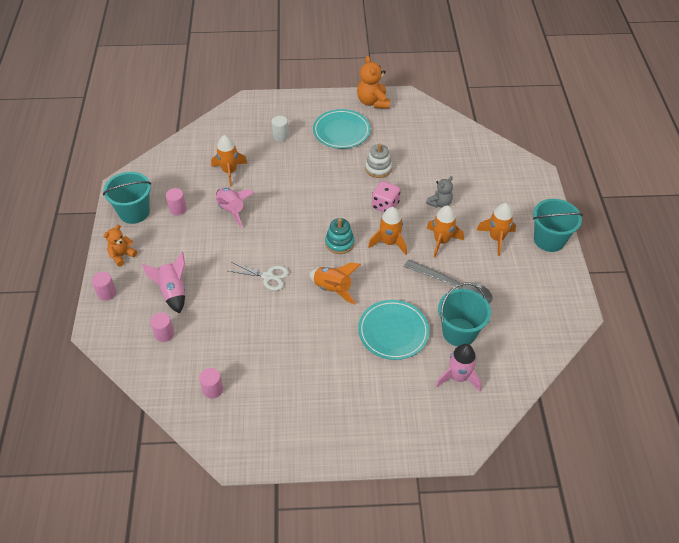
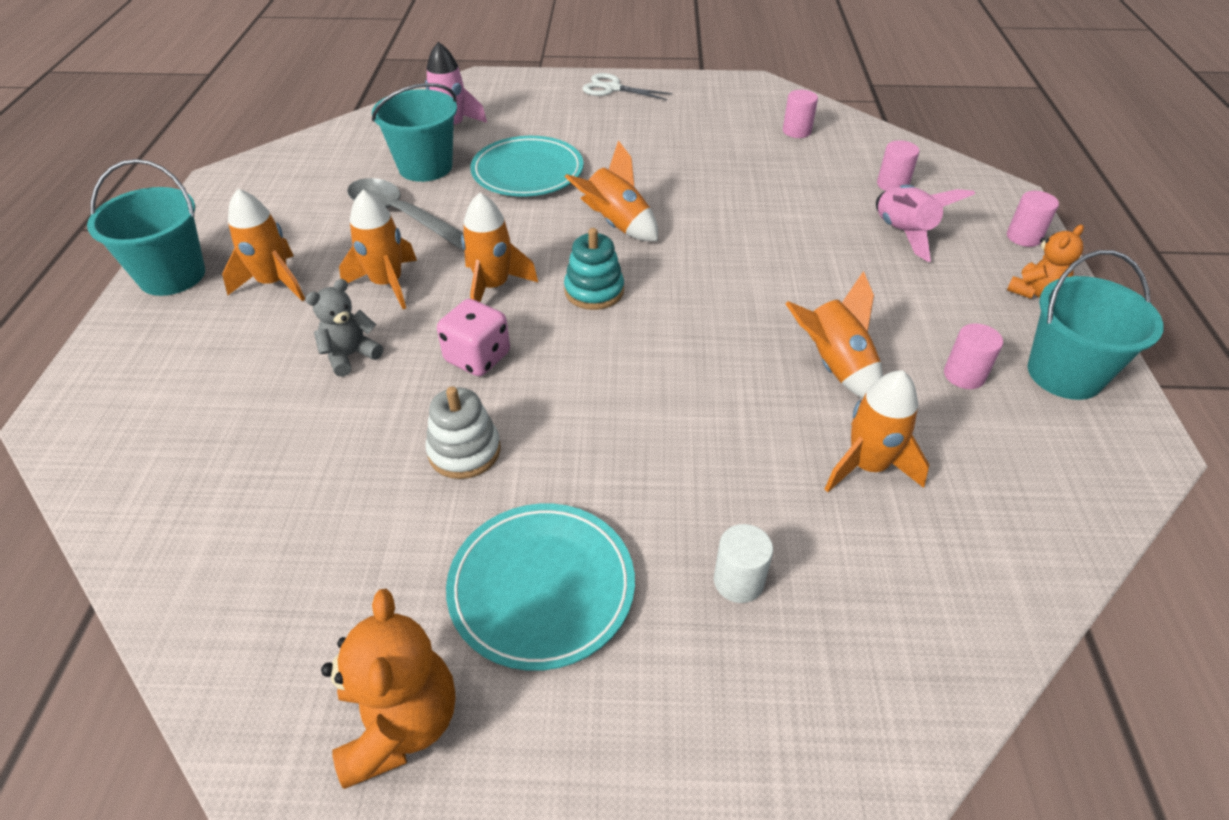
camera: 175 degrees left, 5 degrees down
pink rocket [215,188,255,228] -> orange rocket [785,271,883,398]
white scissors [229,262,289,291] -> white scissors moved to [582,73,672,100]

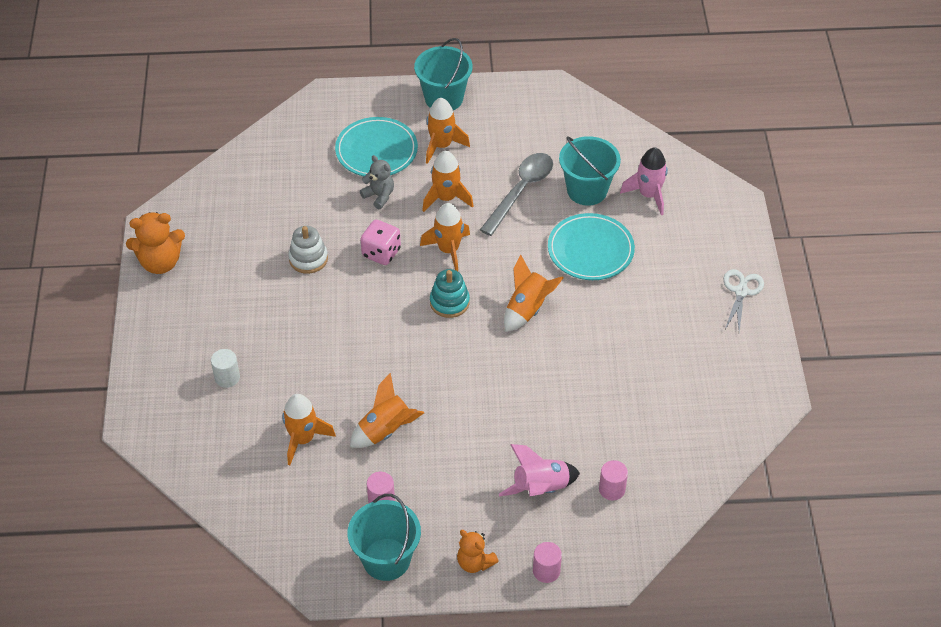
camera: 85 degrees right, 5 degrees up
turquoise plate [446,504,635,671] -> turquoise plate moved to [335,117,418,176]
pink cylinder [783,90,818,138] -> none

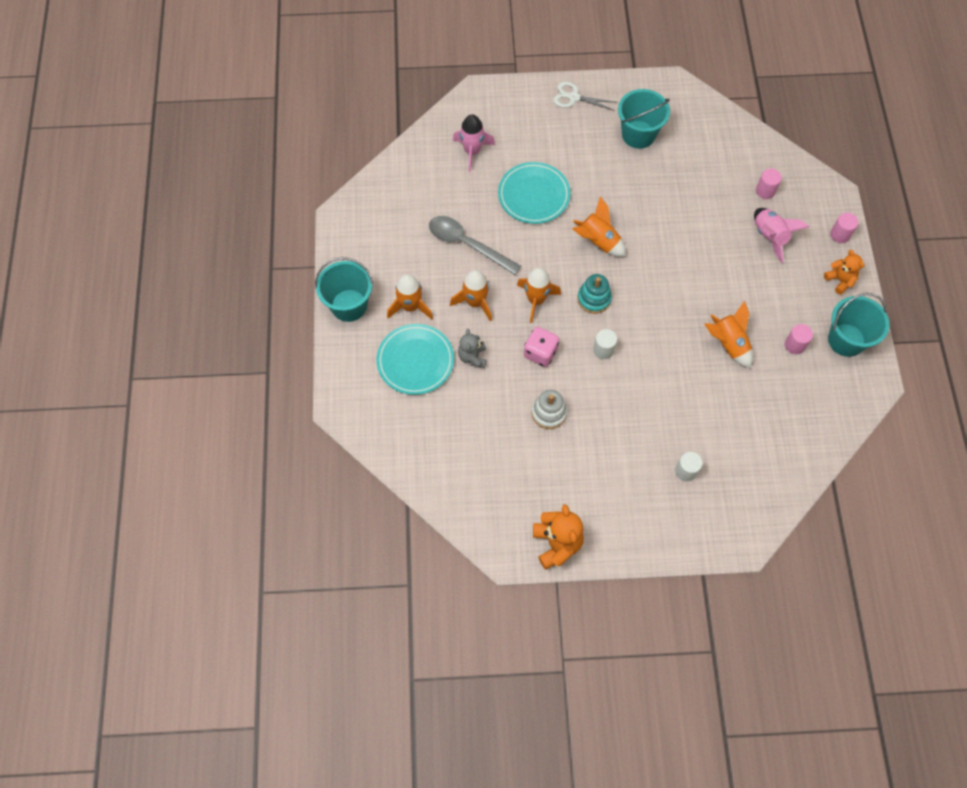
camera: 90 degrees left, 15 degrees up
orange rocket [282,394,336,465] -> none
grey teddy bear [360,155,394,209] -> grey teddy bear turned 45 degrees counterclockwise [458,329,486,368]
orange teddy bear [457,530,499,573] -> orange teddy bear turned 75 degrees counterclockwise [824,250,864,295]
turquoise bucket [559,136,621,206] -> turquoise bucket moved to [618,89,670,149]
none -> white cylinder [593,329,617,359]

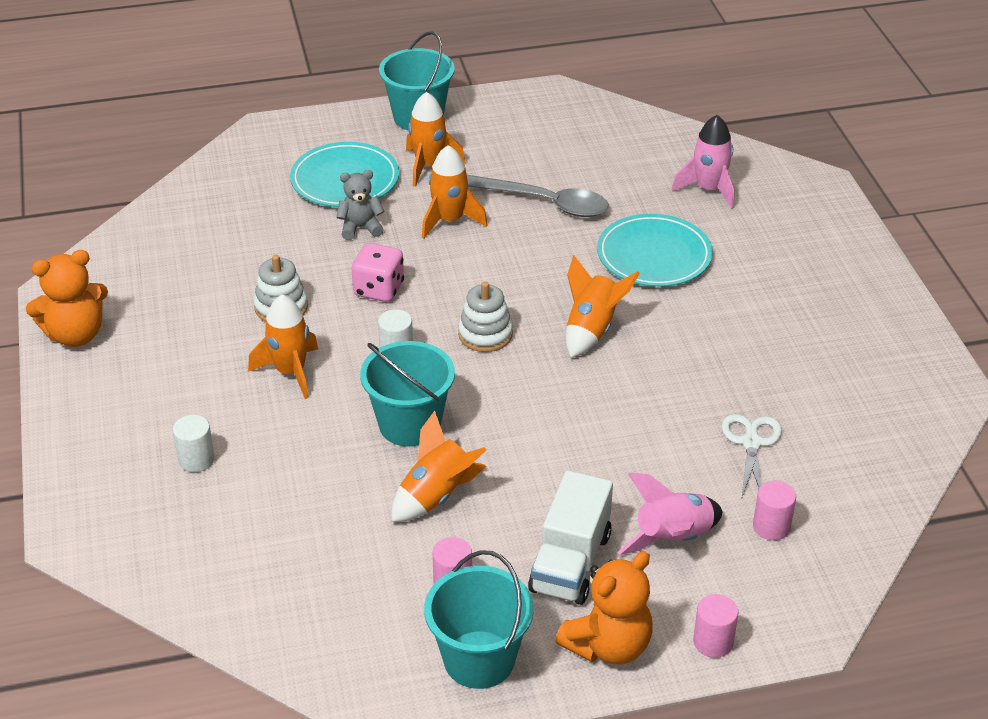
camera: 80 degrees right, 25 degrees down
grey spoon [429,216,521,275] -> grey spoon turned 90 degrees clockwise [467,175,609,217]
orange rocket [517,268,561,323] -> orange rocket moved to [248,294,318,399]
white scissors [553,81,615,111] -> white scissors moved to [722,414,782,497]
turquoise stacking toy [577,274,612,314] -> white stacking toy [458,281,513,352]
turquoise bucket [618,89,670,149] -> turquoise bucket moved to [360,341,455,447]
orange teddy bear [824,250,864,295] -> orange teddy bear [555,551,653,664], size x1.56
none -> white truck [528,471,613,605]

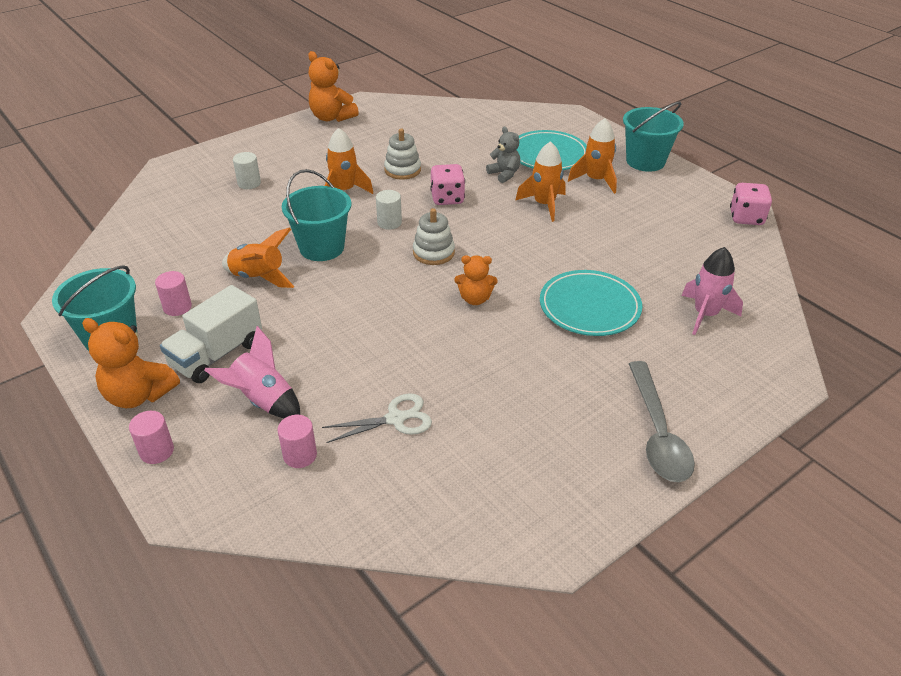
camera: 65 degrees right, 0 degrees up
grey spoon [467,175,609,217] -> grey spoon moved to [629,361,695,482]
white truck [528,471,613,605] -> white truck turned 45 degrees counterclockwise [160,285,262,383]
orange rocket [566,255,640,358] -> orange teddy bear [454,255,498,305]
none -> pink dice [730,183,772,225]

